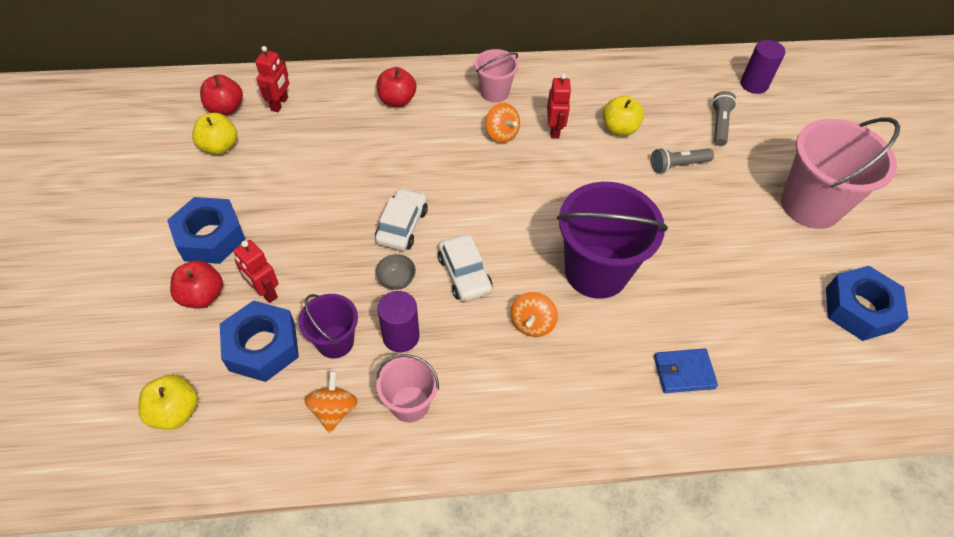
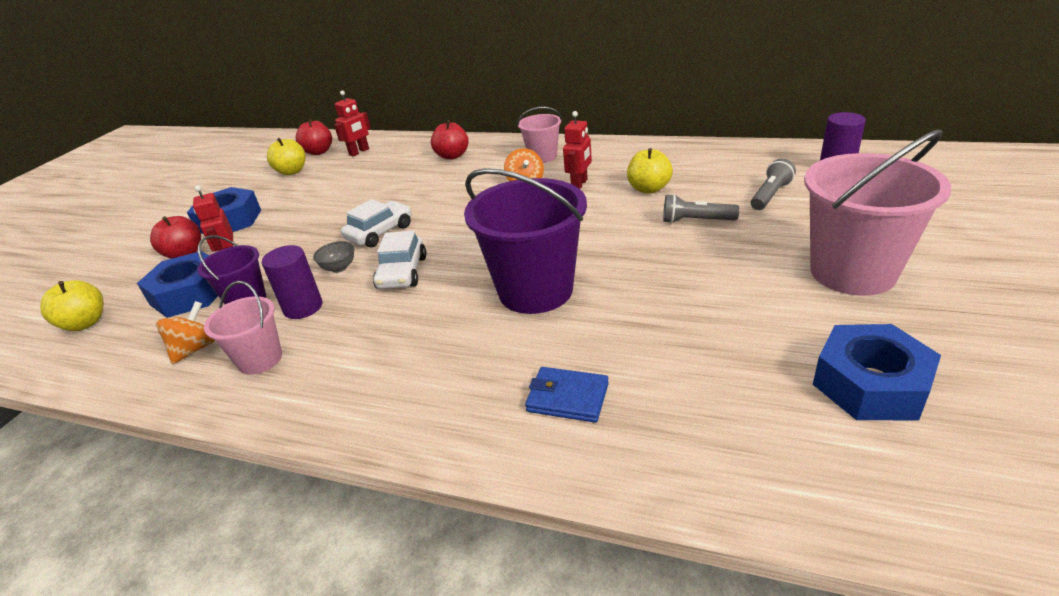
camera: 30 degrees right, 20 degrees down
orange spinning top [511,292,558,337] -> none

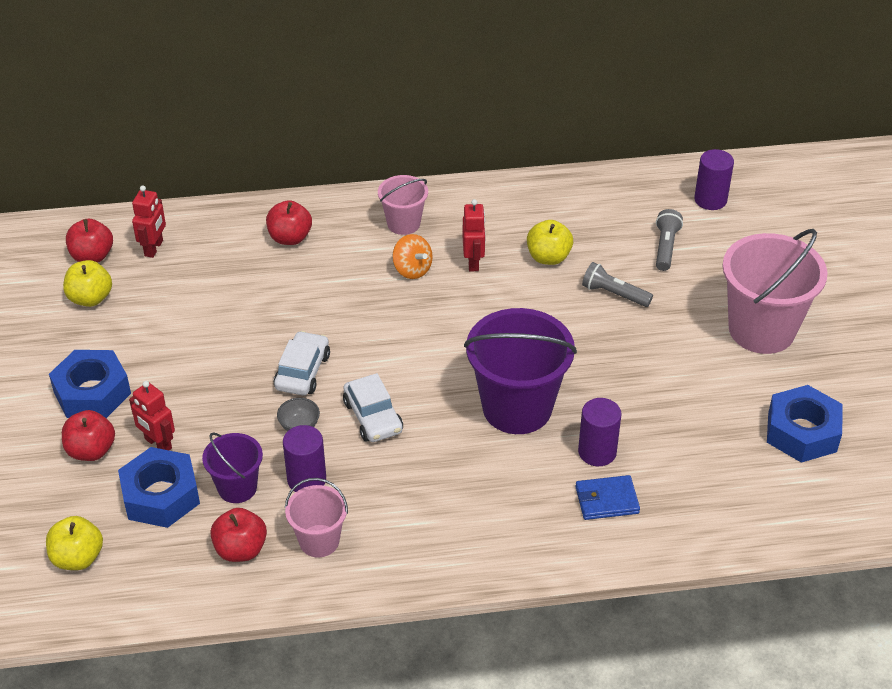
camera: 30 degrees left, 10 degrees up
orange spinning top [156,301,215,364] -> red apple [210,508,267,562]
grey flashlight [663,194,739,223] -> grey flashlight turned 45 degrees clockwise [582,262,653,307]
none -> purple cylinder [578,398,622,466]

